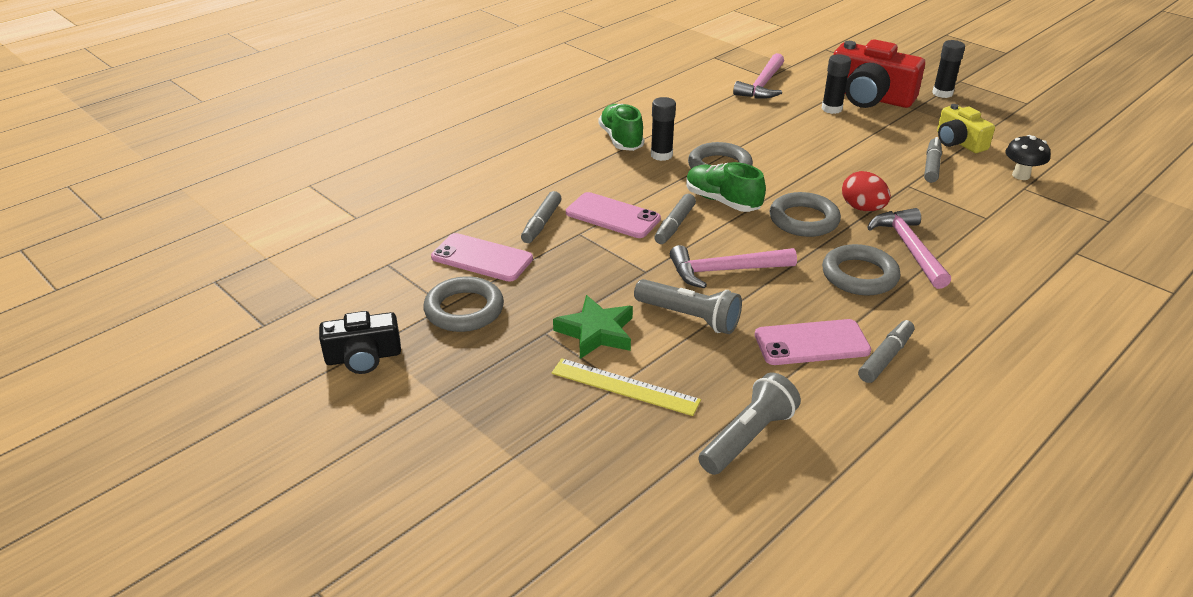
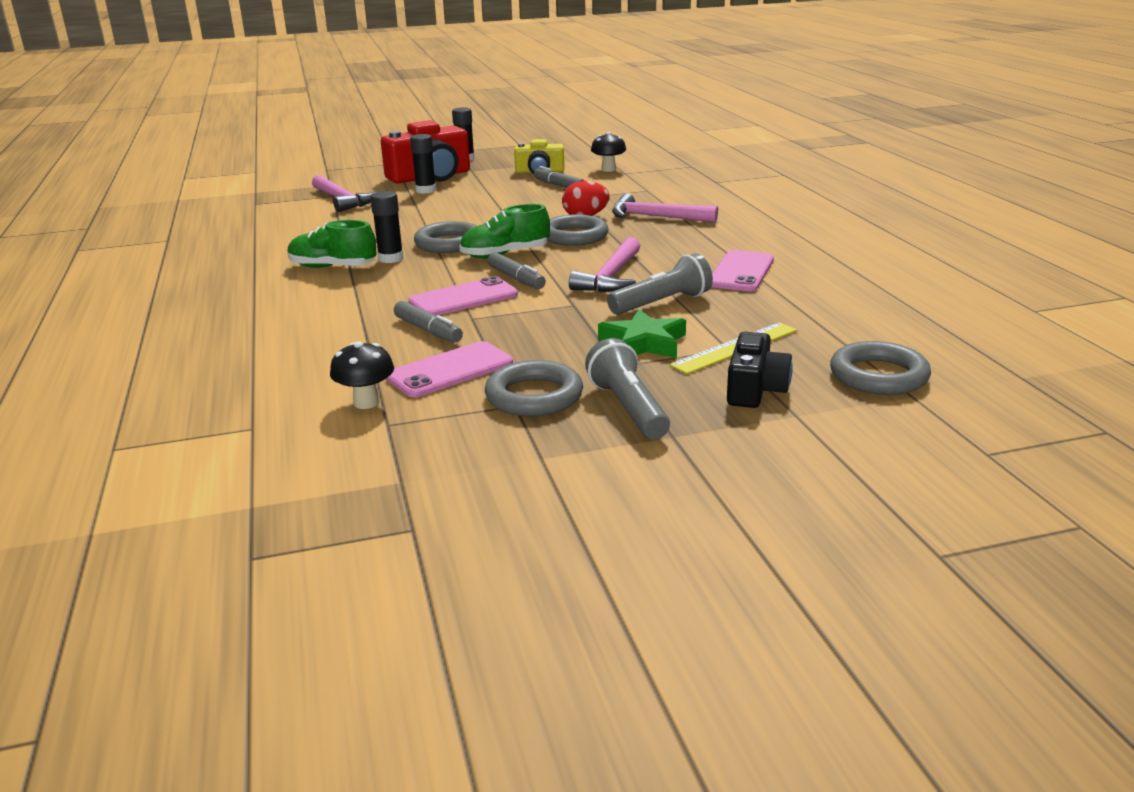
camera: 60 degrees left, 10 degrees down
black camera [319,311,401,374] -> black camera moved to [727,332,793,408]
grey flashlight [698,373,801,475] -> grey flashlight moved to [585,338,670,440]
grey ring [822,244,900,295] -> grey ring moved to [830,341,931,395]
grey marker [858,320,914,383] -> none
none -> black mushroom [330,341,394,409]

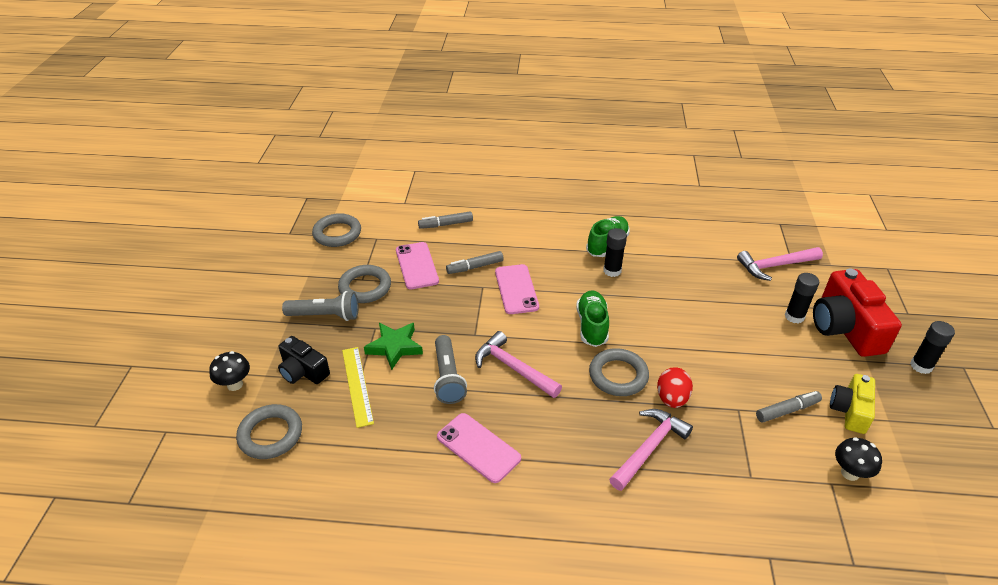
camera: 110 degrees right, 15 degrees up
black mushroom [330,341,394,409] -> black mushroom moved to [209,351,250,391]
grey ring [414,221,476,253] -> grey ring moved to [312,213,361,247]
grey marker [487,252,546,289] -> grey marker moved to [418,211,473,229]

